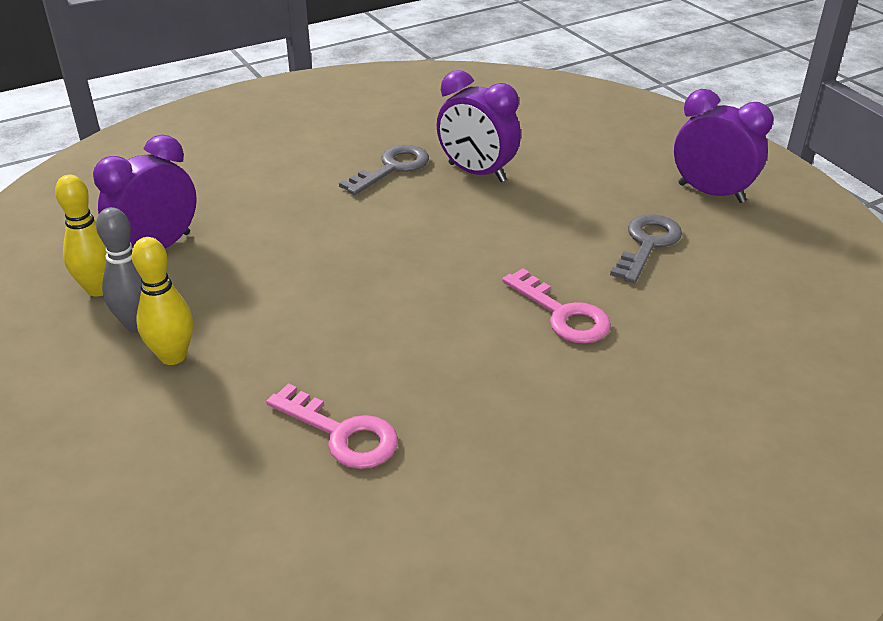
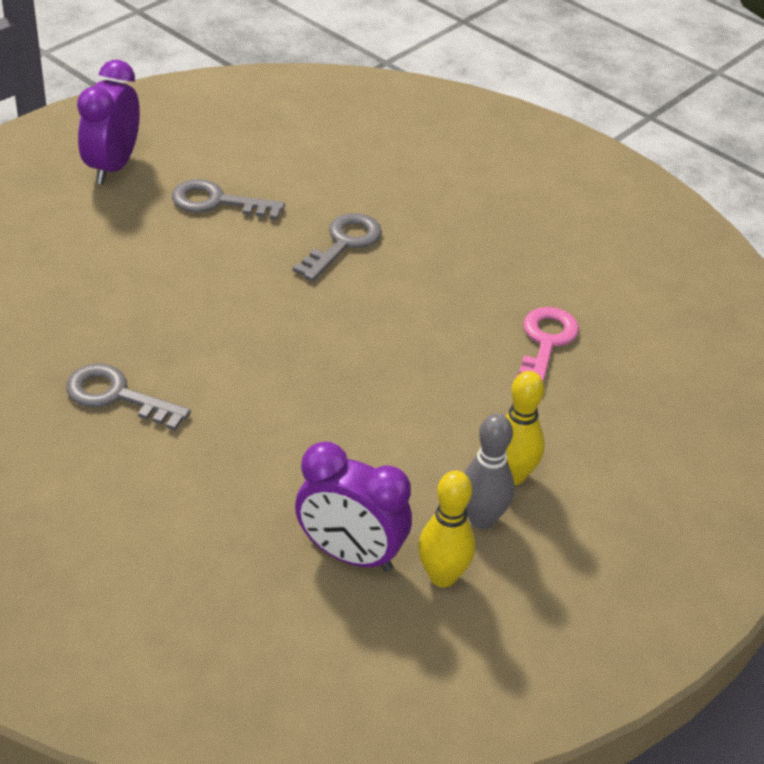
camera: 110 degrees left, 5 degrees up
purple clock [437,70,521,182] -> none
pink key [502,268,611,344] -> grey key [293,213,382,281]

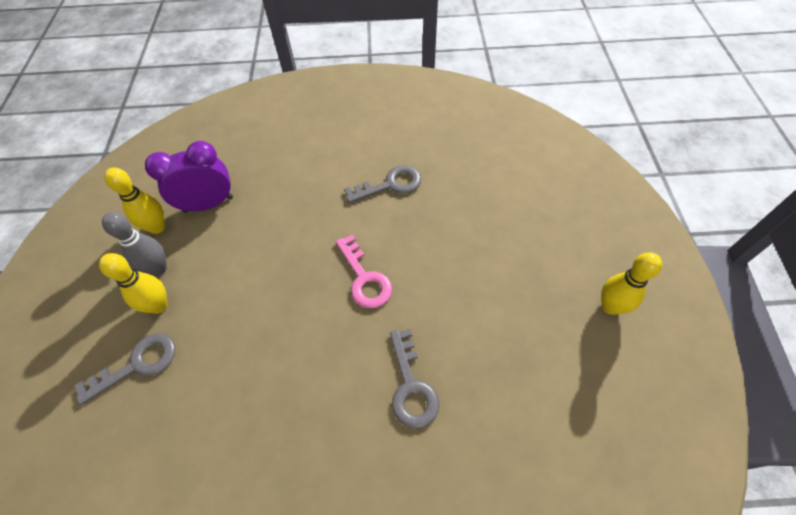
camera: 140 degrees right, 15 degrees up
purple clock [77,60,140,184] -> yellow bowling pin [601,252,662,315]
grey key [172,179,285,220] -> grey key moved to [74,334,175,405]
pink key [515,307,579,383] -> pink key moved to [336,234,392,308]

